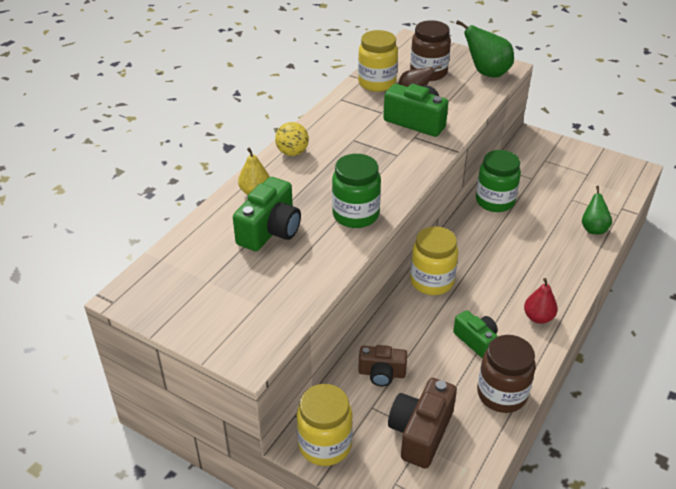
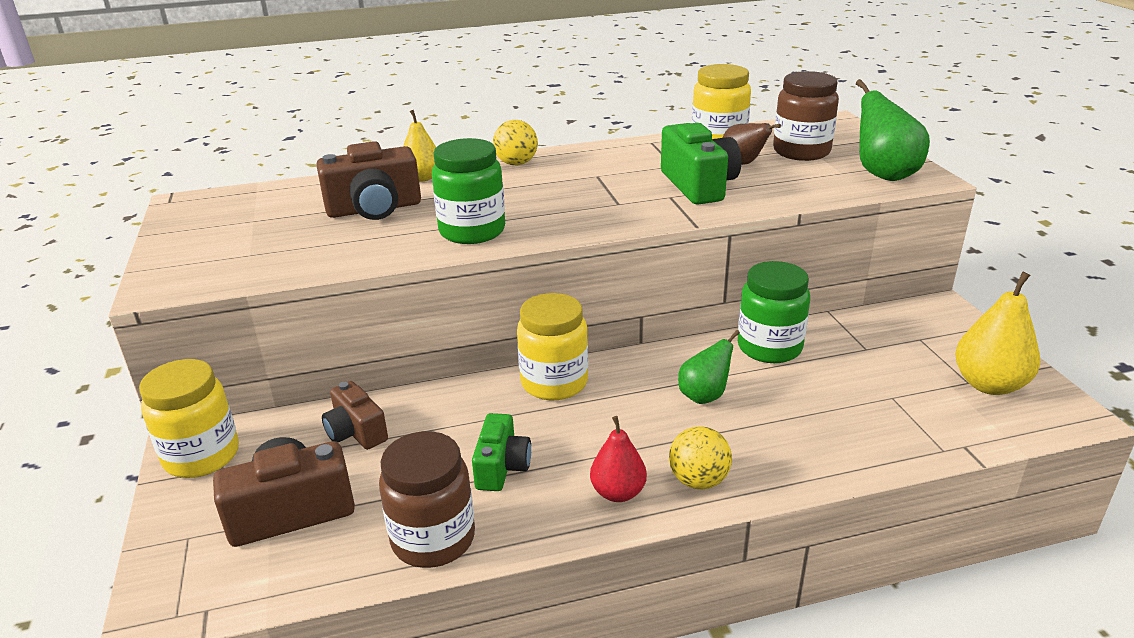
camera: 45 degrees right, 10 degrees down
green camera [233,177,301,251] -> brown camera [316,141,421,220]
green pear [582,186,612,235] -> green pear moved to [678,330,740,404]
none -> yellow ball [669,426,732,489]
none -> yellow pear [955,271,1040,395]

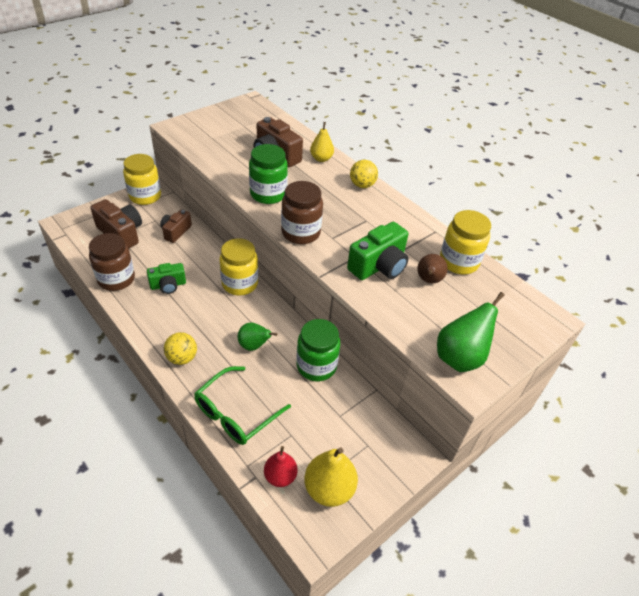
camera: 60 degrees right, 15 degrees up
red pear [590,416,647,502] -> red pear moved to [264,446,297,487]
brown jar [773,71,839,161] -> brown jar moved to [281,181,323,244]
none -> green glasses [194,366,291,445]

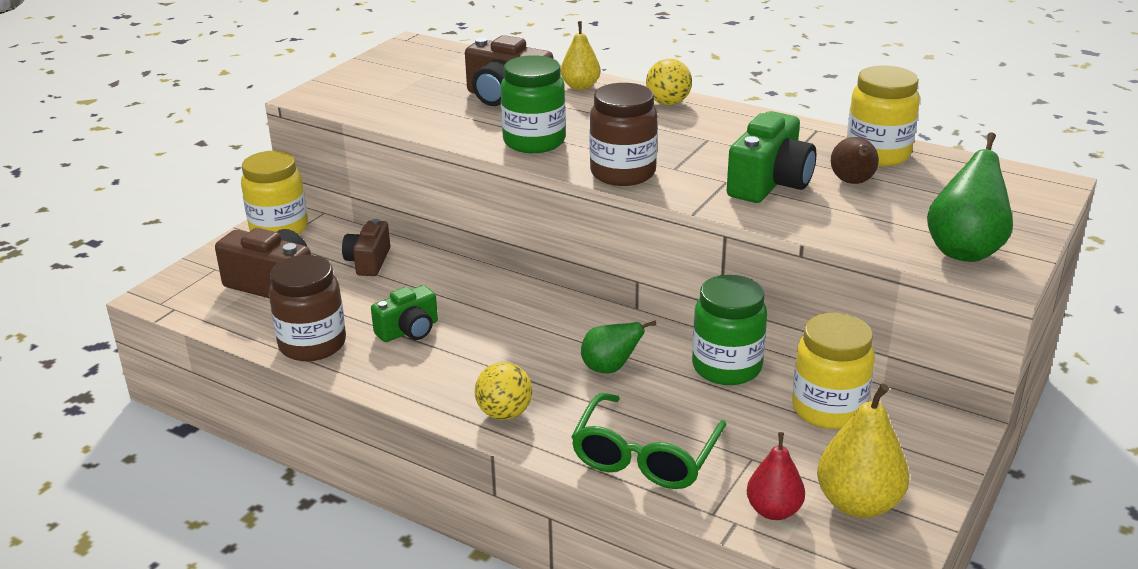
camera: 15 degrees left, 15 degrees down
yellow jar [219,238,258,296] -> yellow jar moved to [792,313,875,429]

